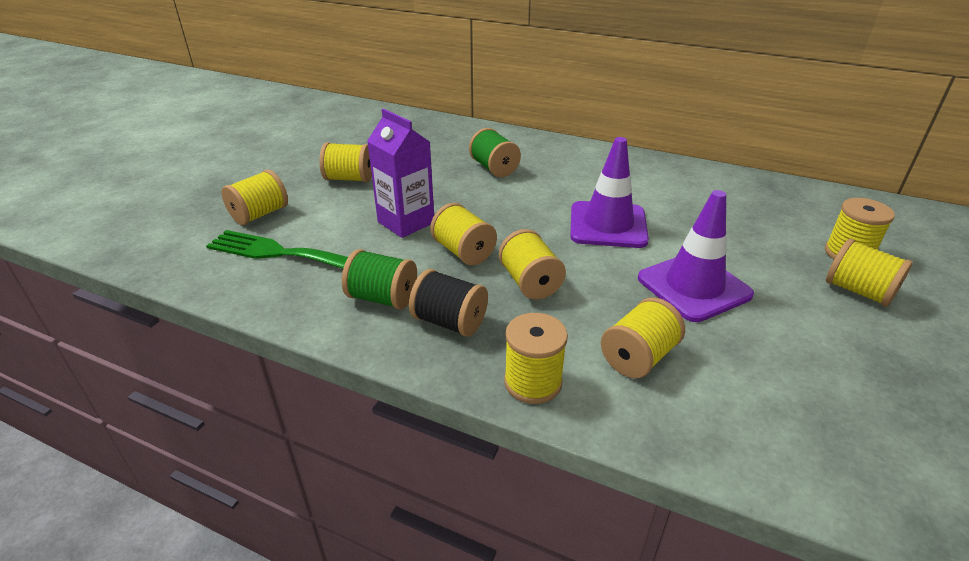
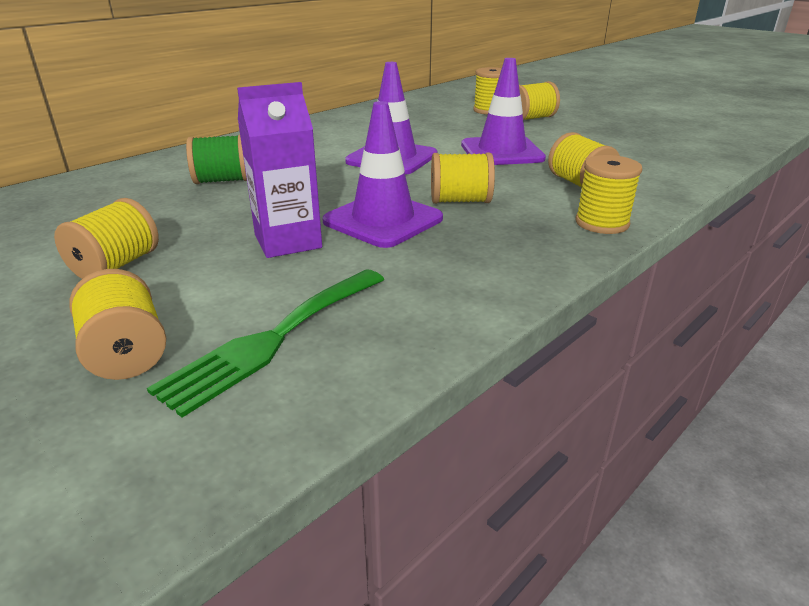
camera: 70 degrees left, 5 degrees down
green spool [342,249,417,310] -> none
black spool [409,269,488,337] -> none
yellow spool [430,203,497,265] -> purple traffic cone [322,101,443,248]

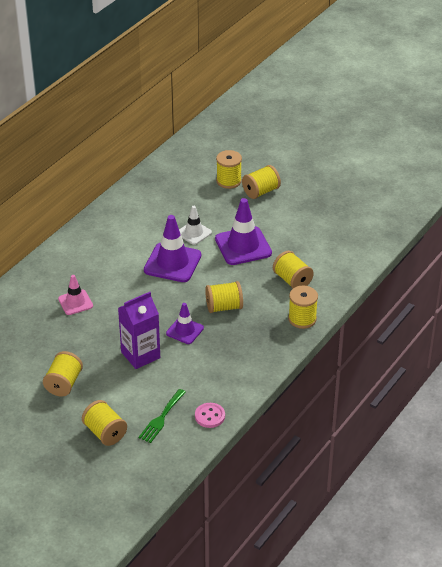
camera: 10 degrees left, 10 degrees up
green fork [147,269,385,418] -> green fork [139,389,186,443], size x0.65
green spool [186,134,247,184] -> pink traffic cone [58,275,93,315]
purple traffic cone [322,101,443,248] -> purple traffic cone [166,303,204,344], size x0.58
none -> white traffic cone [179,206,212,245]
none -> pink button [195,403,225,428]

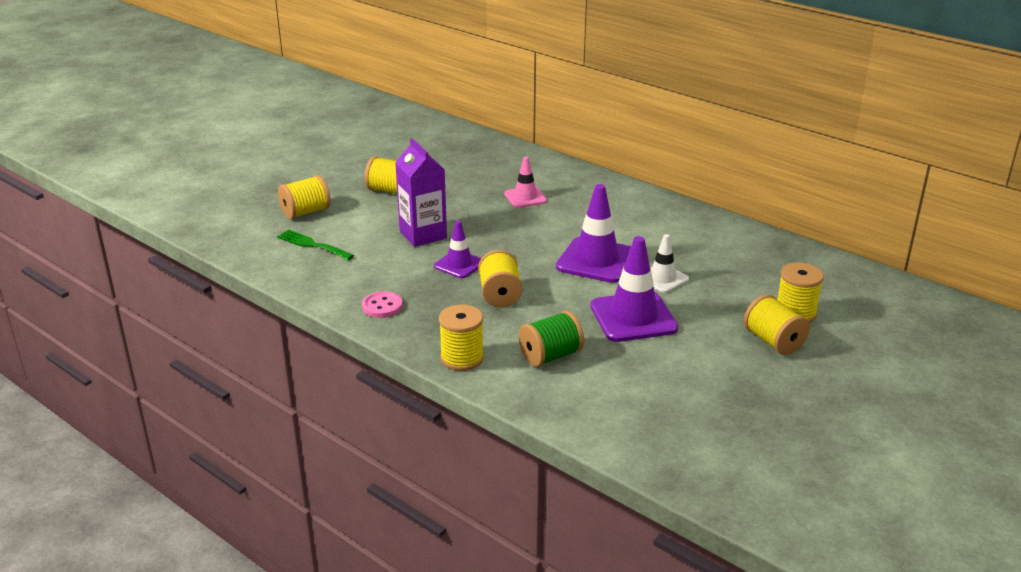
camera: 95 degrees right, 10 degrees down
pink button [195,403,225,428] -> pink button moved to [362,291,403,318]
yellow spool [273,251,314,289] -> green spool [519,311,584,367]

